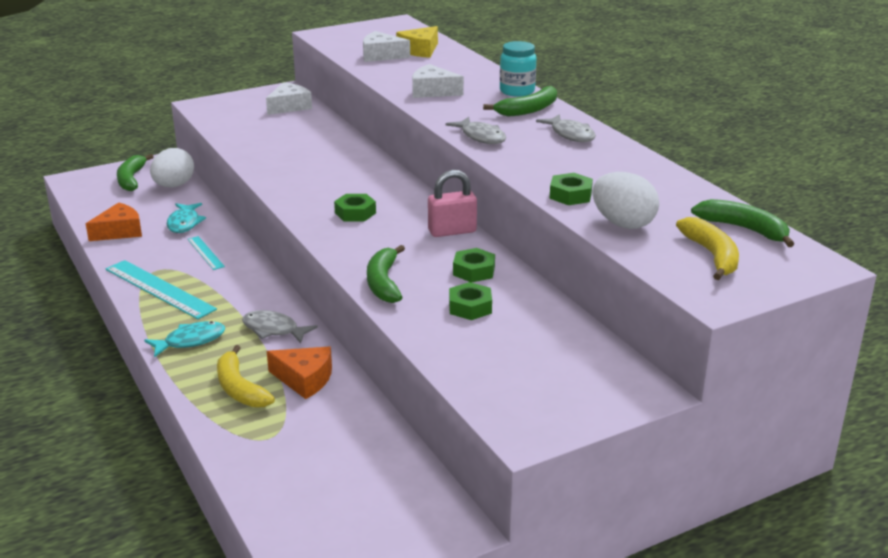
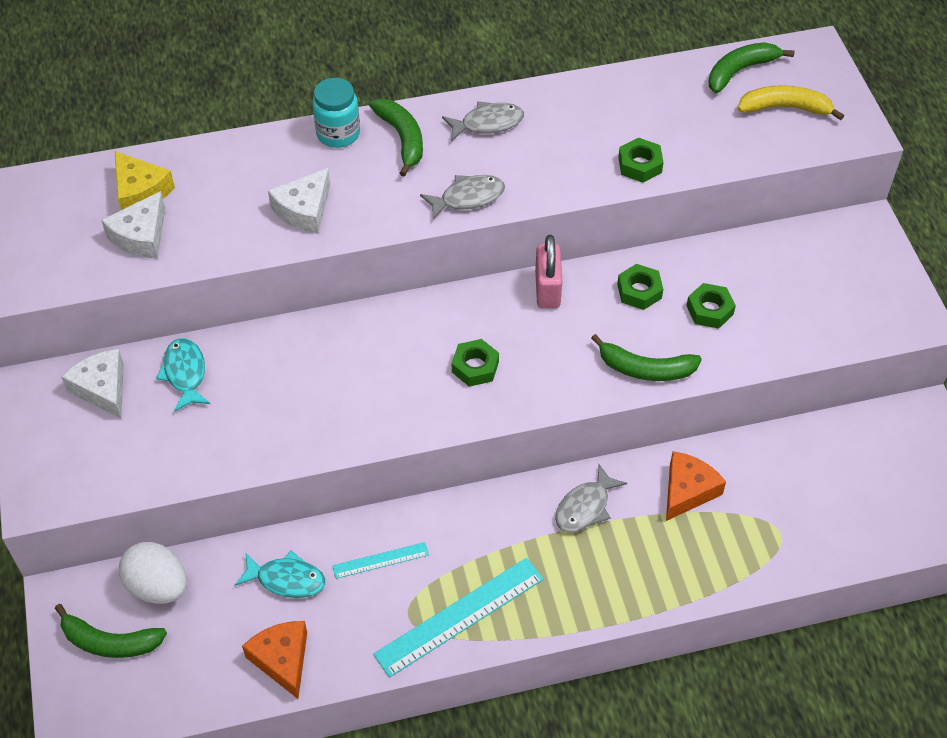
camera: 75 degrees left, 25 degrees up
turquoise fish [144,321,225,358] -> turquoise fish moved to [156,338,210,412]
yellow banana [217,345,275,408] -> none
white egg [592,172,659,229] -> none

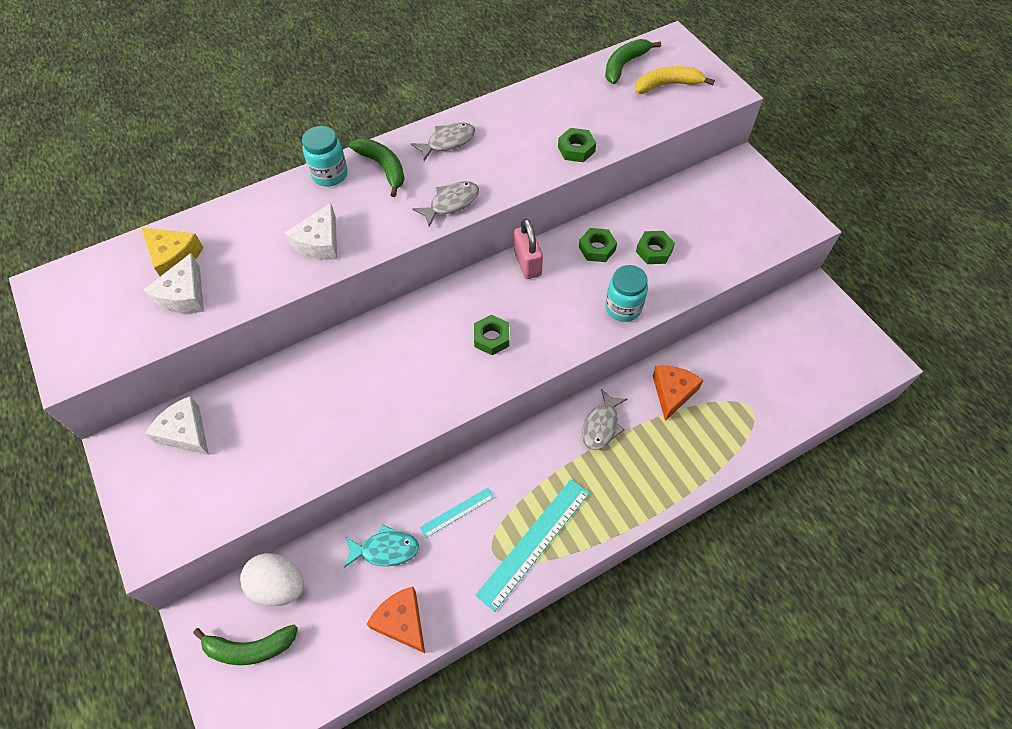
camera: 15 degrees left, 5 degrees up
turquoise fish [156,338,210,412] -> none
green banana [591,334,702,381] -> turquoise jar [605,265,648,322]

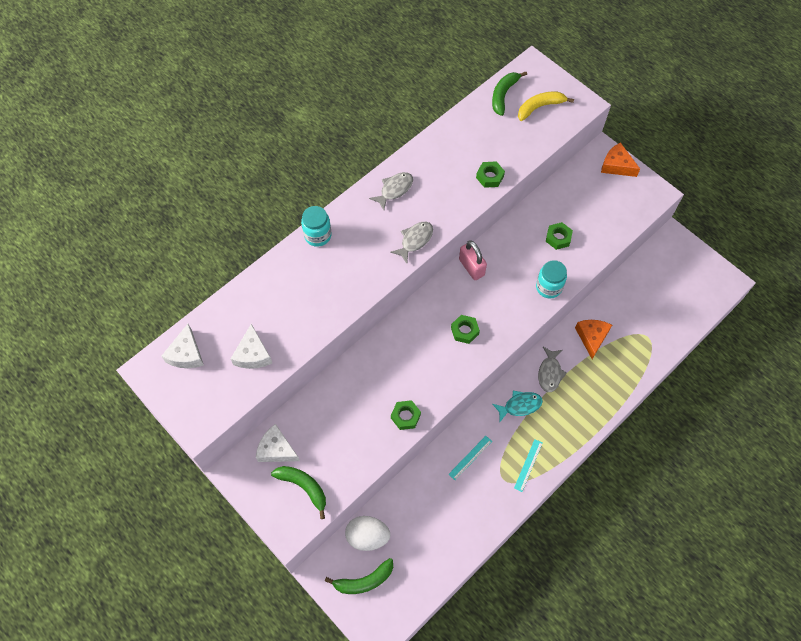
camera: 15 degrees left, 5 degrees up
yellow cheese [141,228,204,276] -> none
white cheese [285,203,337,260] -> white cheese moved to [161,324,204,368]
turquoise fish [344,524,419,568] -> turquoise fish moved to [493,391,543,423]
green banana [349,138,405,197] -> green banana moved to [271,466,326,519]
orange cheese [366,587,425,653] -> orange cheese moved to [601,142,640,177]
turquoise ruler [475,479,590,612] -> turquoise ruler [514,439,543,492], size x0.53
green nut [579,228,617,262] -> green nut moved to [391,400,421,430]

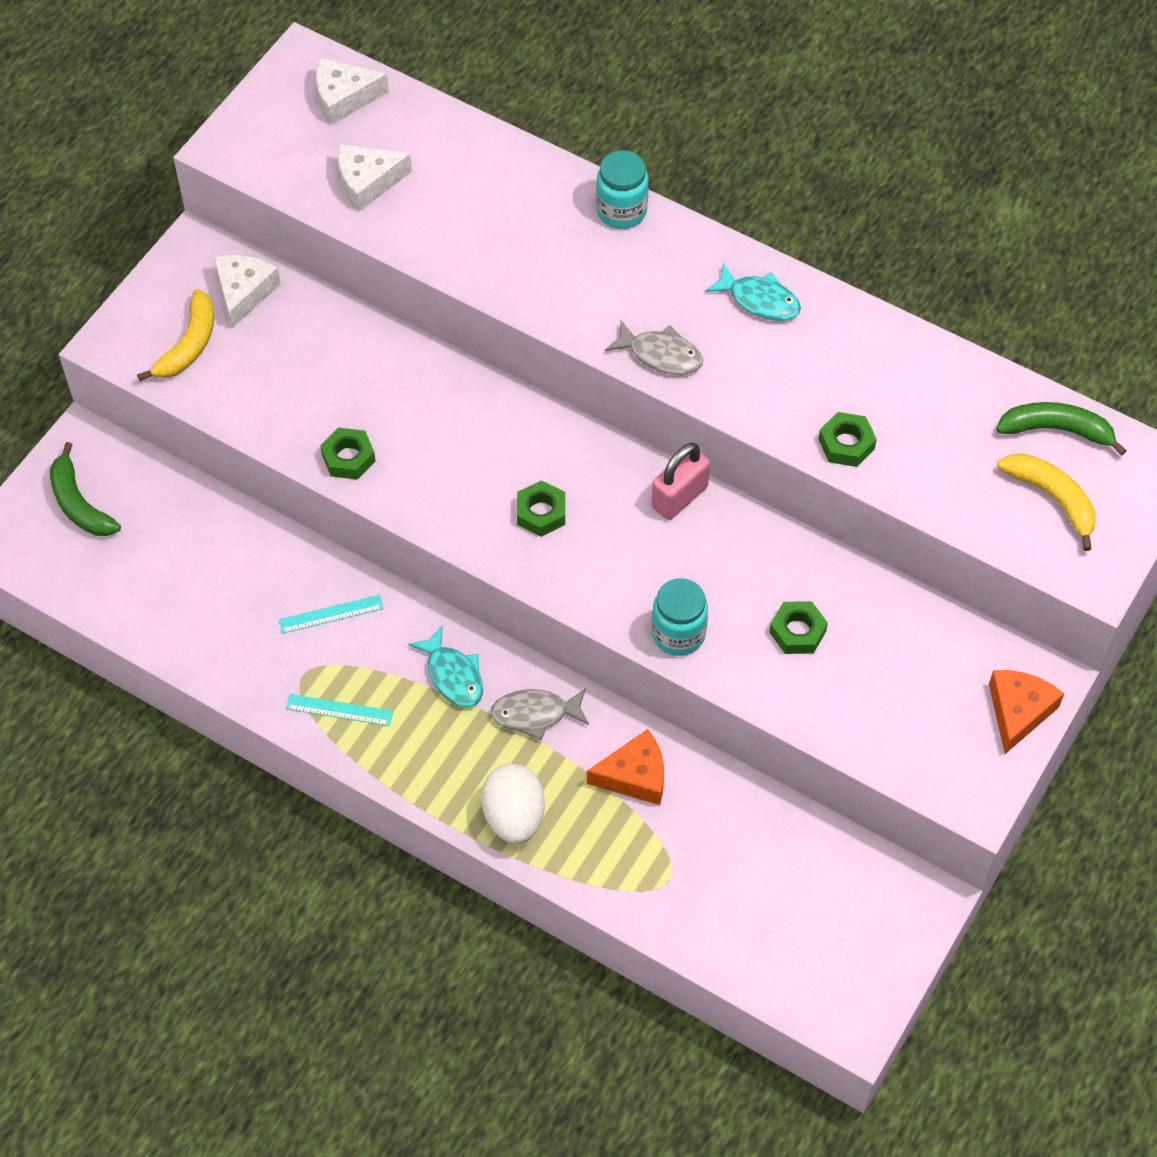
camera: 75 degrees right, 5 degrees down
green banana [271,466,326,519] -> yellow banana [137,289,214,381]
white egg [345,516,390,551] -> white egg moved to [481,764,545,844]
grey fish [369,172,413,210] -> turquoise fish [705,263,801,321]
turquoise ruler [449,436,492,480] -> turquoise ruler turned 45 degrees counterclockwise [279,595,384,634]

